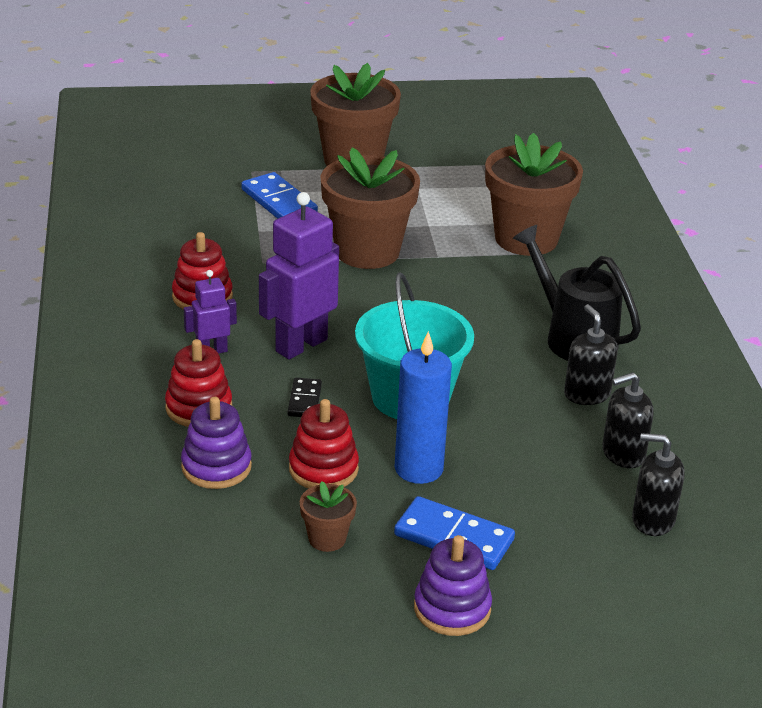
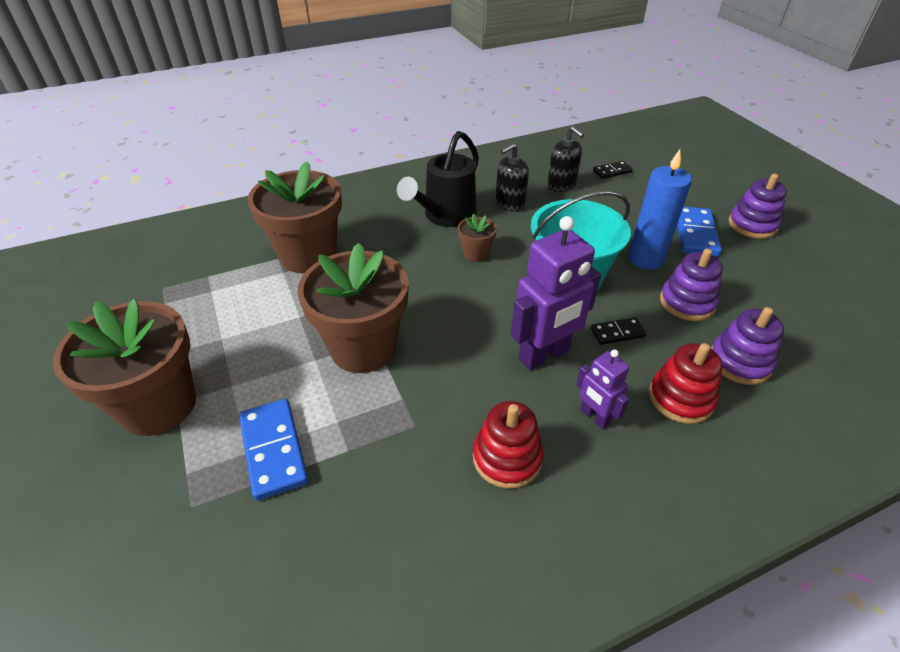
camera: 105 degrees left, 10 degrees up
blue domino [241,172,318,219] -> blue domino turned 60 degrees counterclockwise [239,399,308,501]
purple robot [259,192,339,359] -> purple robot turned 60 degrees counterclockwise [511,216,601,370]
red stacking toy [289,399,359,489] -> purple stacking toy [660,248,723,321]
brown flower pot [300,481,357,552] -> brown flower pot moved to [458,213,497,262]
black soap dispenser [632,433,685,536] -> black domino [593,161,633,179]

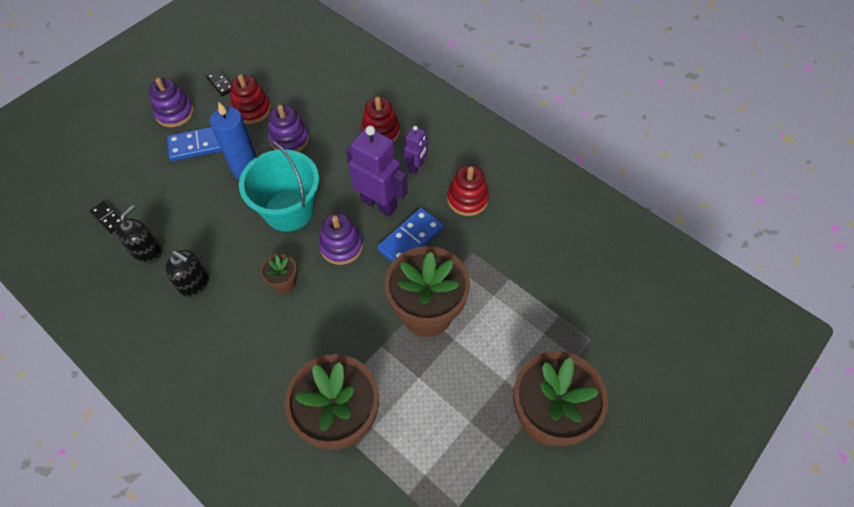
camera: 115 degrees left, 15 degrees up
blue domino [239,399,308,501] -> blue domino moved to [377,208,443,263]
black watering can [397,131,479,227] -> none
black domino [591,317,647,345] -> black domino moved to [206,69,231,96]
purple stacking toy [711,307,784,385] -> purple stacking toy moved to [319,213,363,265]
none -> red stacking toy [230,74,271,124]

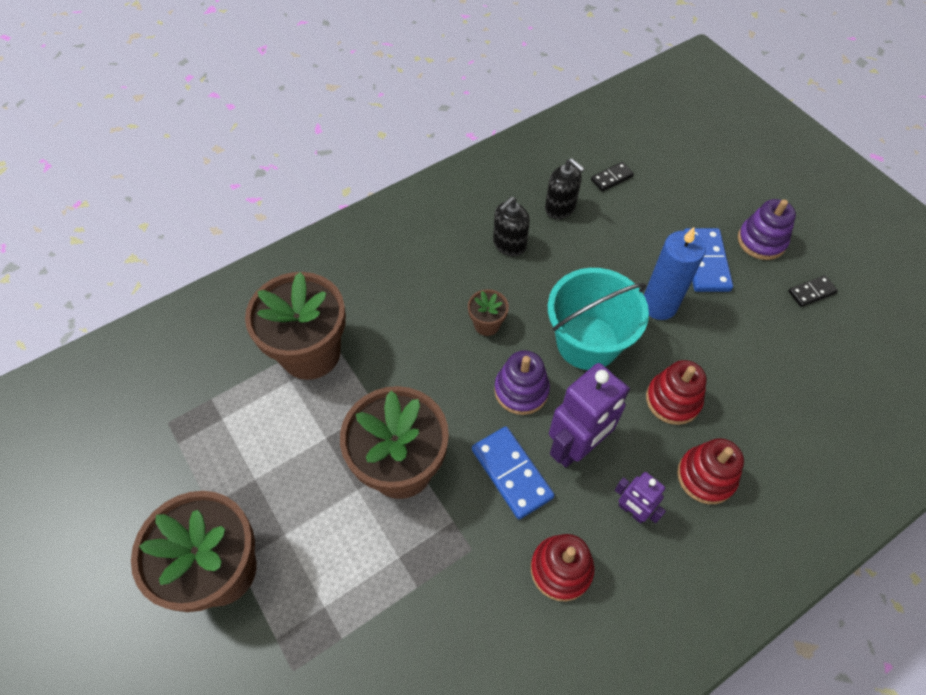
camera: 105 degrees right, 0 degrees up
red stacking toy [230,74,271,124] -> red stacking toy moved to [646,360,707,425]
purple stacking toy [268,105,309,152] -> none

